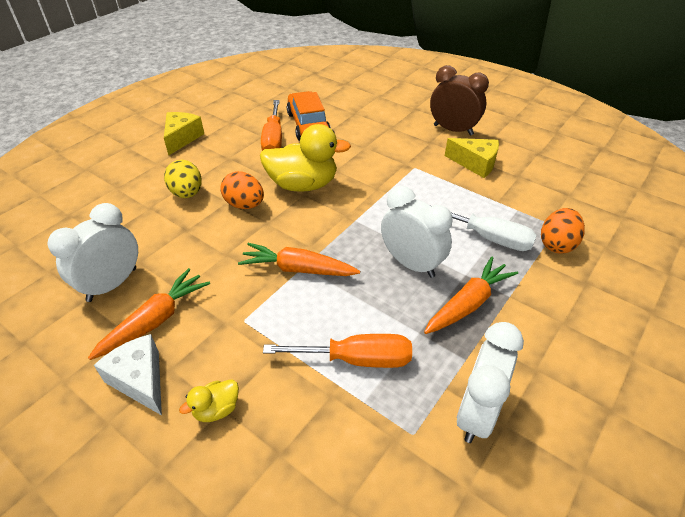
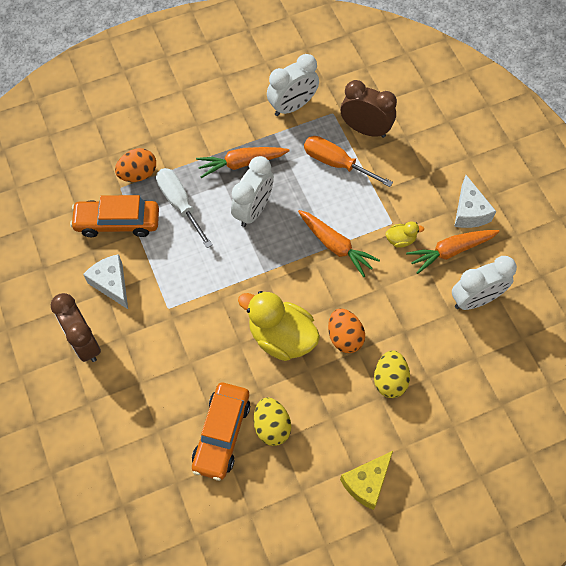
camera: 150 degrees left, 20 degrees up
yellow duck [179,380,239,422] -> yellow duck moved to [386,222,424,248]
orange screwdriver [261,100,282,151] -> yellow egg [254,397,291,446]
white clock [381,186,453,278] -> white clock turned 135 degrees counterclockwise [231,156,274,227]
yellow cheese [445,138,499,178] -> white cheese [83,254,128,309]
none -> orange car [70,195,159,237]
none -> brown clock [341,80,397,138]

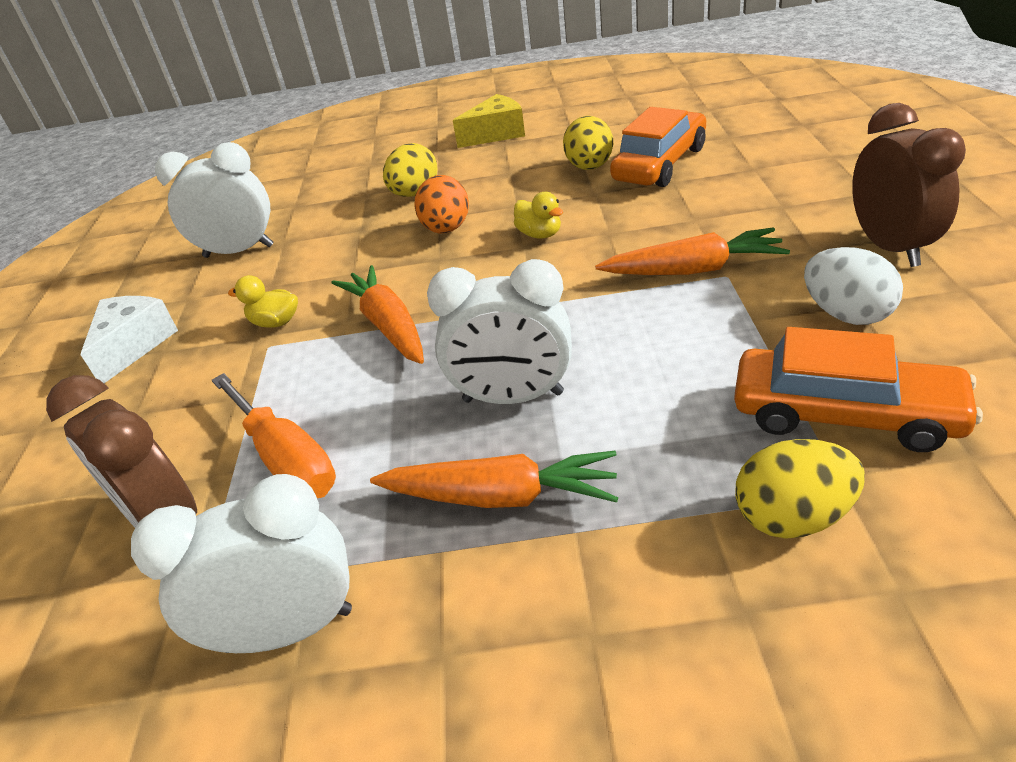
camera: 155 degrees left, 25 degrees down
white cheese [83,254,128,309] -> white egg [804,247,903,325]
orange egg [115,148,156,182] -> yellow egg [735,439,865,539]
white screwdriver [156,168,213,248] -> none
white clock [231,156,274,227] -> white clock turned 135 degrees counterclockwise [427,259,572,404]
yellow duck [238,291,320,361] -> yellow duck [514,192,563,239], size x0.46
orange carrot [406,230,500,274] -> orange carrot moved to [595,227,790,275]

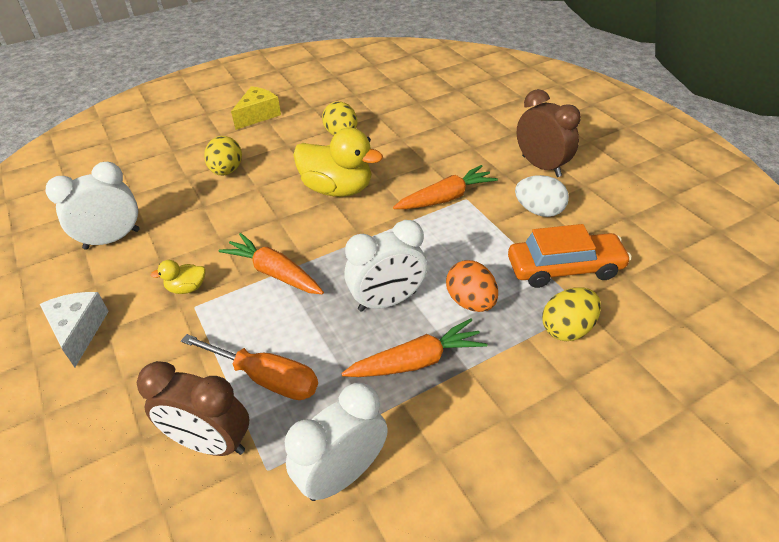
camera: 30 degrees left, 5 degrees up
orange egg [414,175,469,233] -> orange egg moved to [446,260,498,312]
yellow duck [514,192,563,239] -> yellow duck [293,128,383,197], size x2.19
orange car [610,107,706,187] -> none

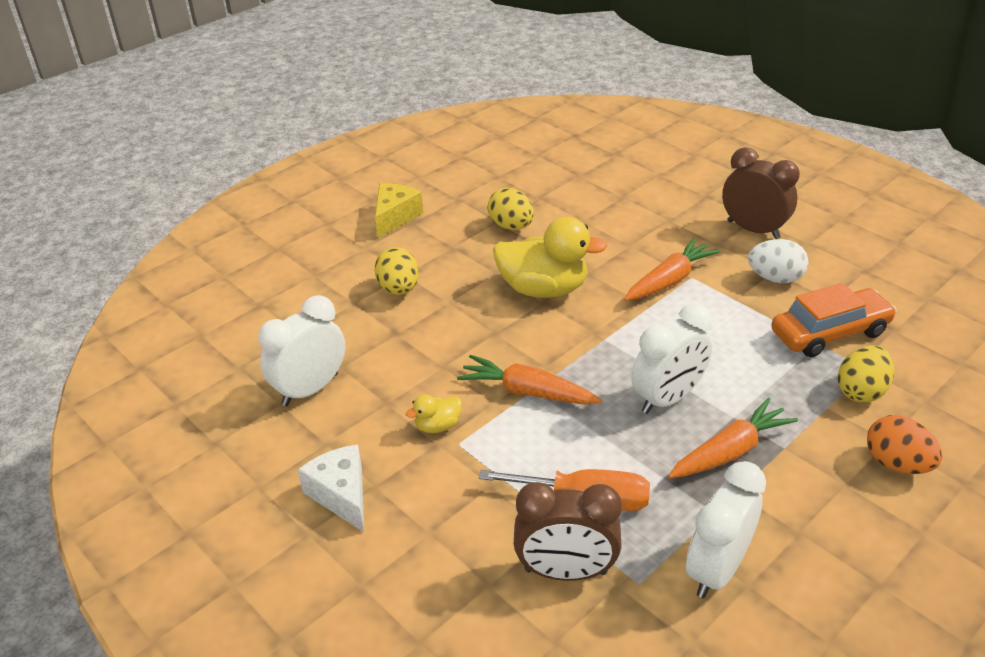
camera: 15 degrees left, 5 degrees down
orange egg [446,260,498,312] -> orange egg moved to [867,415,942,474]

